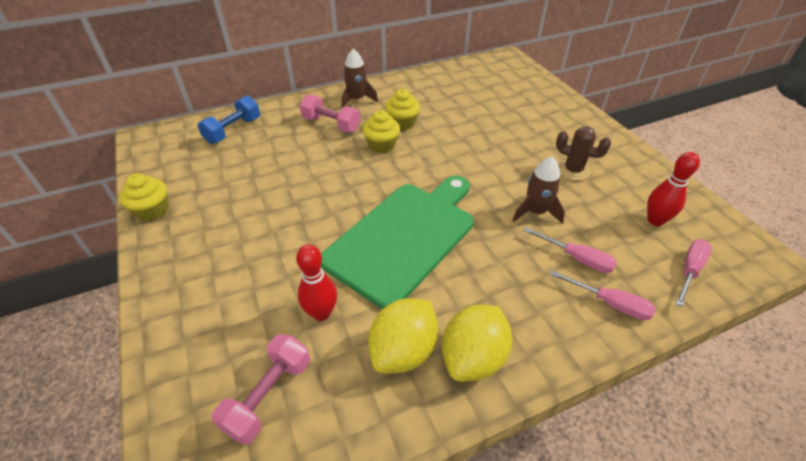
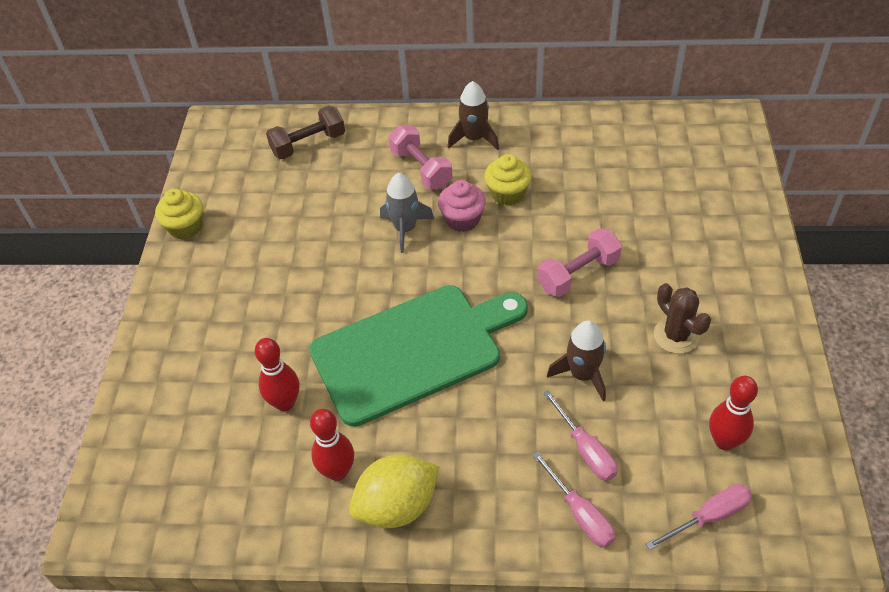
camera: 30 degrees right, 5 degrees up
blue dumbbell [197,96,260,144] -> brown dumbbell [266,106,345,159]
pink dumbbell [211,334,310,445] -> pink dumbbell moved to [537,228,622,297]
yellow cupcake [363,110,400,153] -> pink cupcake [438,180,486,232]
yellow lemon [368,298,439,373] -> red bowling pin [310,409,354,481]
none -> grey rocket [380,173,434,253]

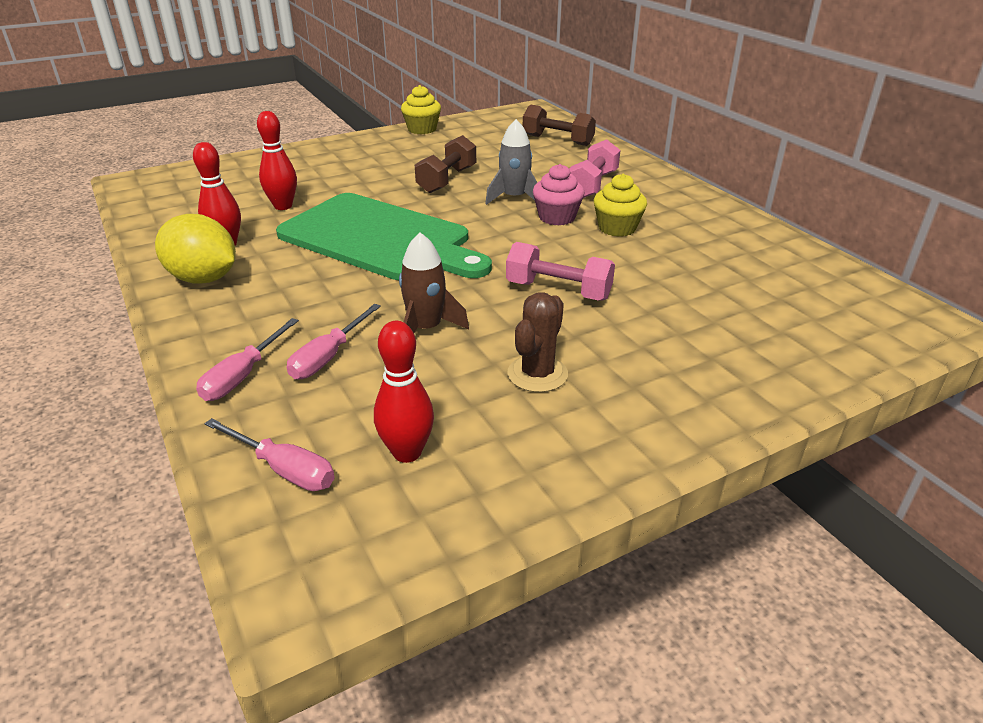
camera: 55 degrees right, 15 degrees down
brown rocket [448,81,499,150] -> none
none -> brown dumbbell [415,135,476,193]

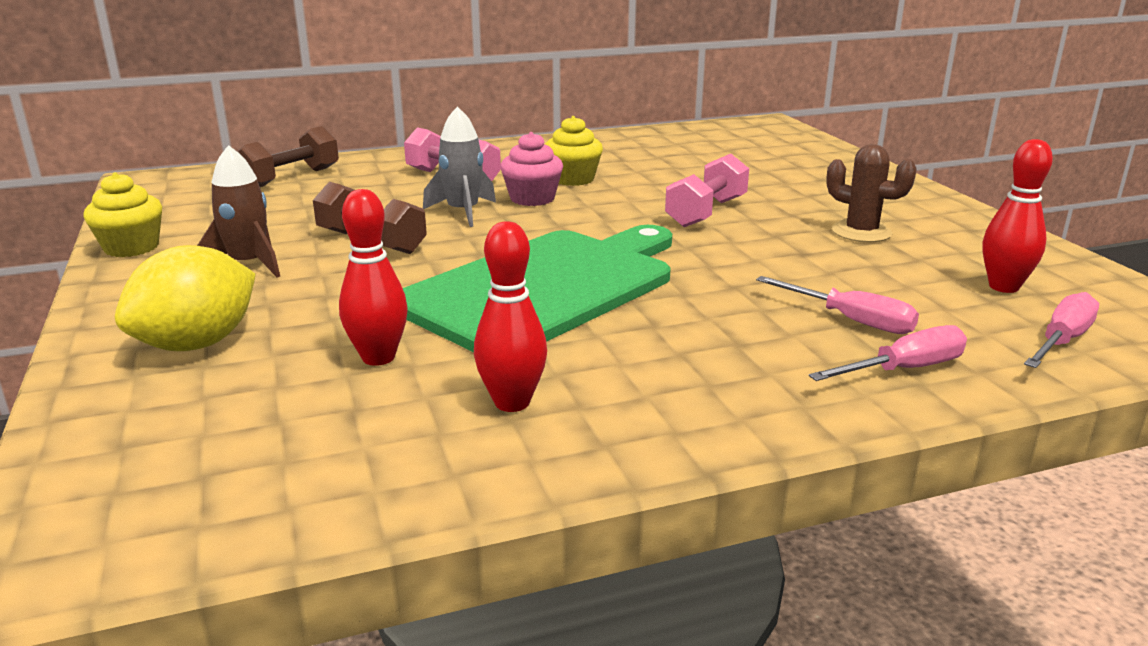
camera: 80 degrees left, 10 degrees down
yellow lemon [155,214,236,284] -> yellow lemon moved to [115,245,256,351]
pink screwdriver [196,318,299,401] -> pink screwdriver turned 60 degrees counterclockwise [809,325,967,381]
brown rocket [399,232,469,333] -> brown rocket moved to [197,145,280,278]

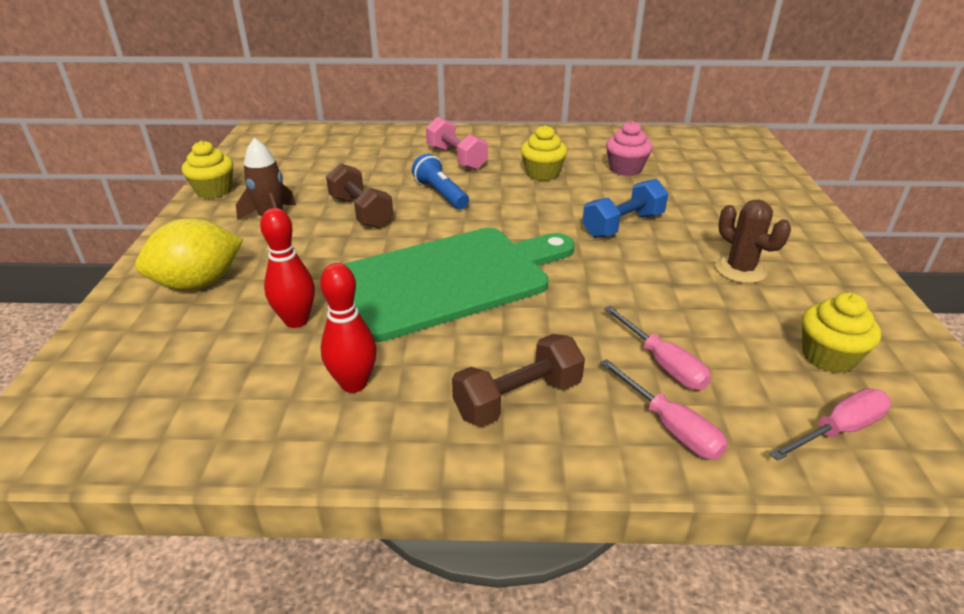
camera: 20 degrees right, 10 degrees up
brown dumbbell [237,126,339,187] -> brown dumbbell moved to [452,334,585,427]
grey rocket [423,106,496,227] -> blue flashlight [412,153,469,210]
pink cupcake [500,132,563,206] -> pink cupcake moved to [606,121,653,176]
pink dumbbell [665,154,749,227] -> blue dumbbell [582,179,669,238]
pink screwdriver [809,325,967,381] -> pink screwdriver turned 60 degrees clockwise [600,359,728,460]
red bowling pin [983,139,1053,293] -> yellow cupcake [802,293,881,373]

